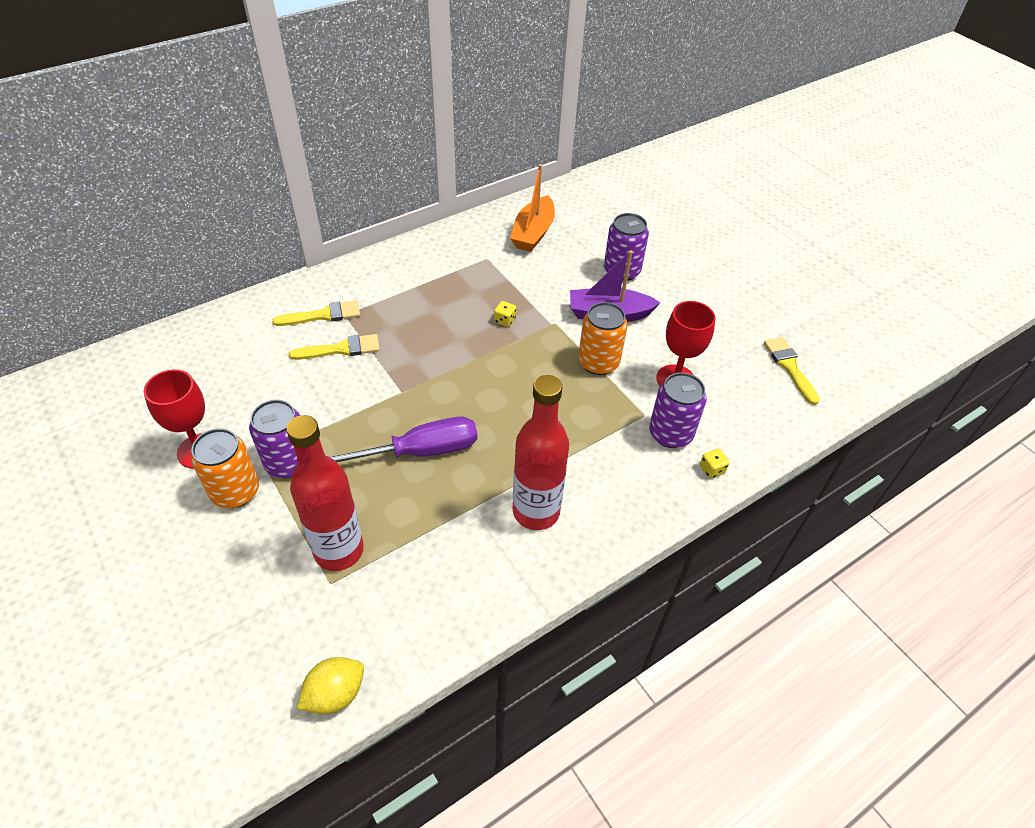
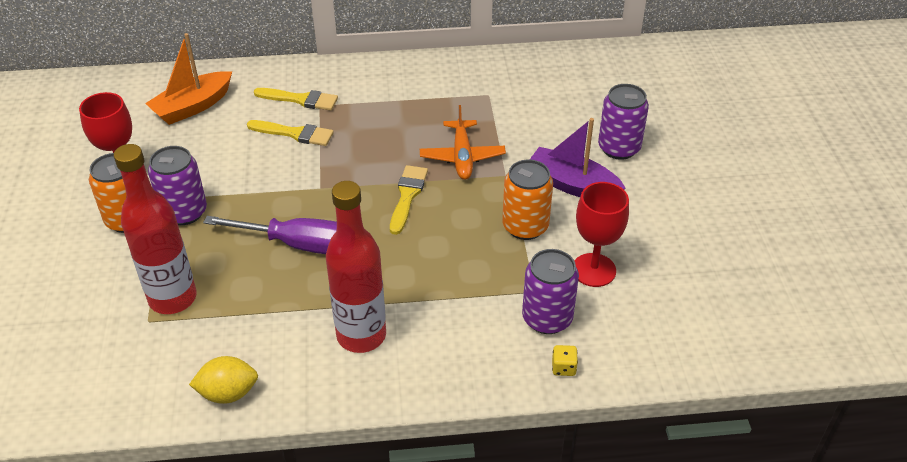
camera: 30 degrees right, 5 degrees down
yellow lemon [297,657,364,714] -> yellow lemon moved to [189,356,258,404]
yellow dice [494,301,516,327] -> orange plane [420,105,506,180]
orange boat [510,164,555,252] -> orange boat moved to [145,33,232,125]
yellow brush [764,337,820,405] -> yellow brush moved to [390,165,428,235]

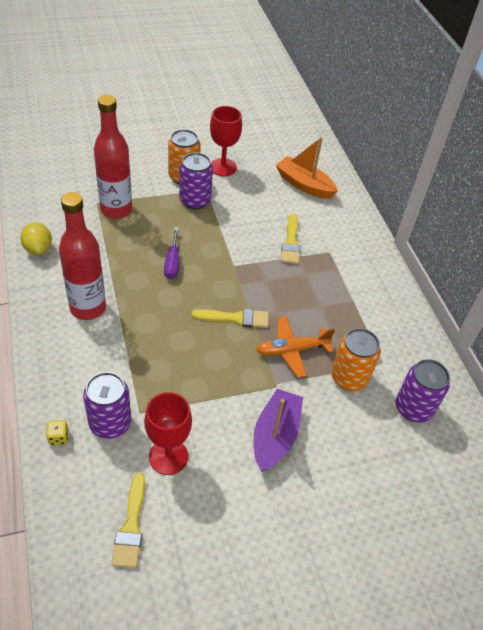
camera: 75 degrees right, 5 degrees up
purple screwdriver [203,216,337,254] -> purple screwdriver [164,227,179,279], size x0.61
yellow brush [254,88,338,110] -> yellow brush moved to [111,473,145,568]
orange can [502,160,553,240] -> orange can moved to [331,328,381,391]
purple can [598,84,649,160] -> purple can moved to [396,359,450,423]

